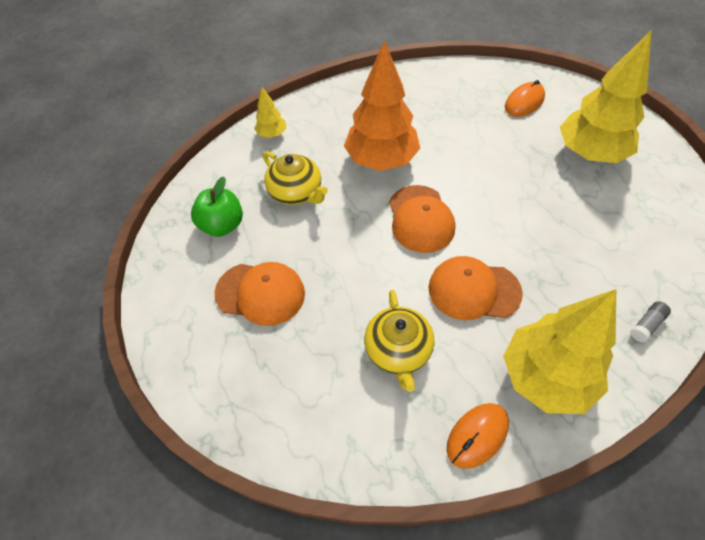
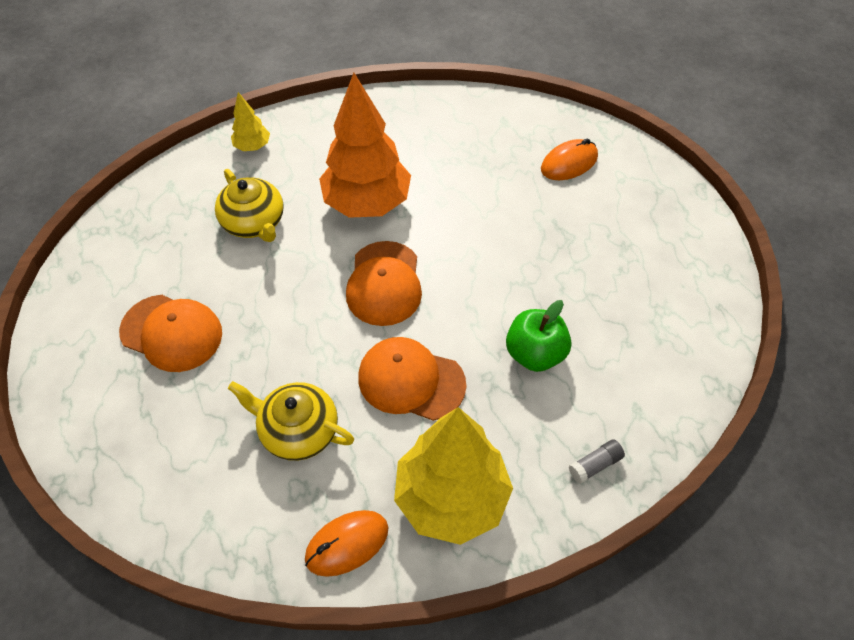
camera: 10 degrees right, 0 degrees up
green apple [191,177,243,237] -> green apple moved to [506,300,571,372]
yellow teapot [364,290,435,392] -> yellow teapot turned 105 degrees clockwise [228,381,354,461]
yellow tree [560,31,651,163] -> none

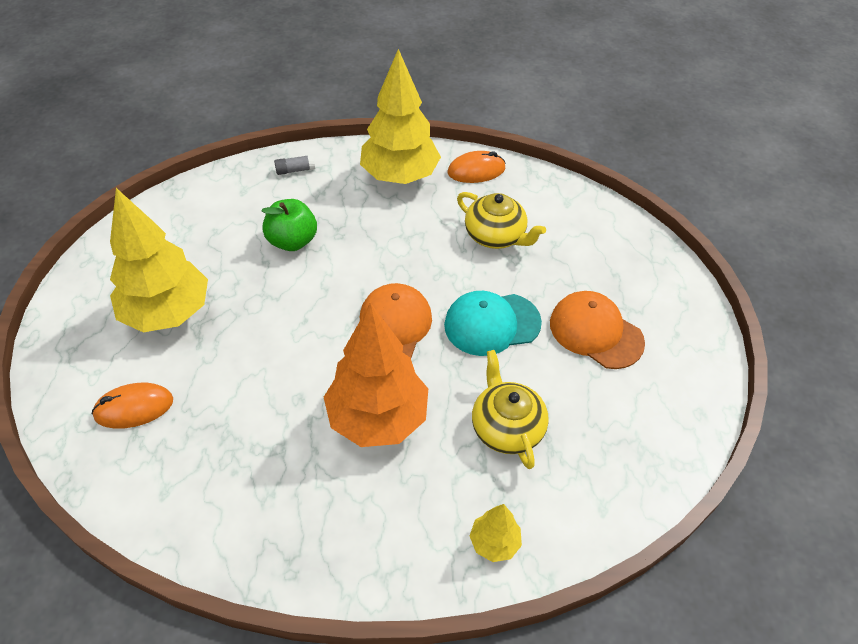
camera: 165 degrees left, 5 degrees down
orange cap [358,337,467,421] -> none
none -> yellow tree [110,188,208,332]
none -> turquoise cap [444,291,542,356]

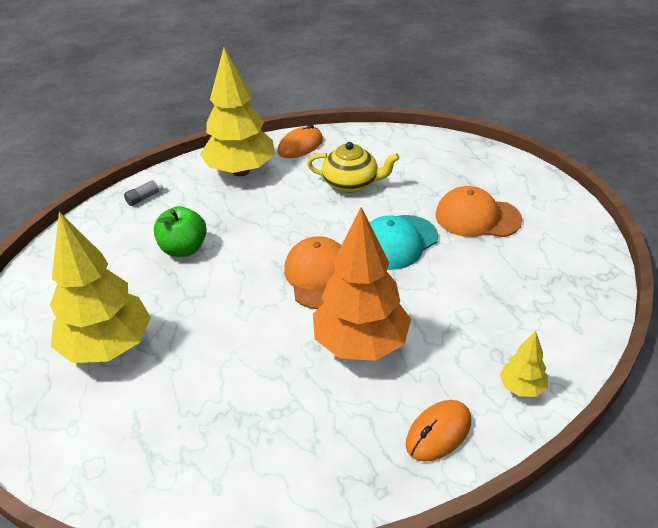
camera: 25 degrees left, 10 degrees down
orange mouse [92,383,173,429] -> orange mouse moved to [406,400,471,462]
yellow teapot [472,350,549,469] -> none

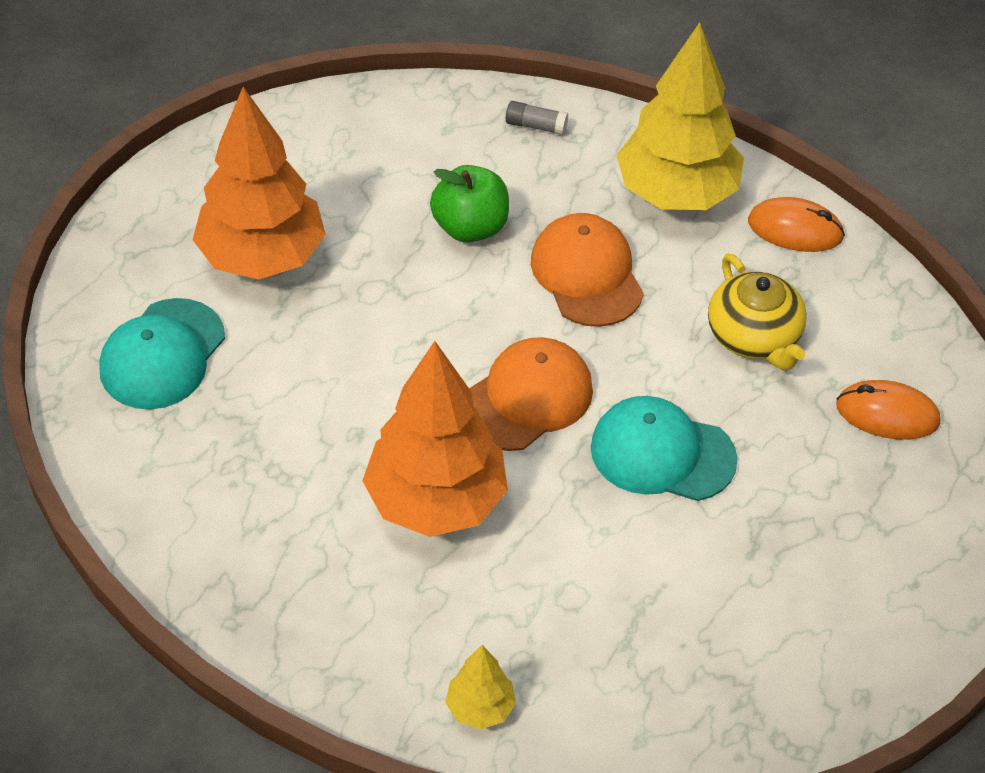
camera: 55 degrees right, 10 degrees up
yellow tree [50,212,151,363] -> orange tree [193,87,326,279]
orange mouse [406,400,471,462] -> orange mouse moved to [836,380,941,440]
orange cap [436,186,522,237] -> orange cap moved to [531,213,644,327]
none -> turquoise cap [99,298,225,409]

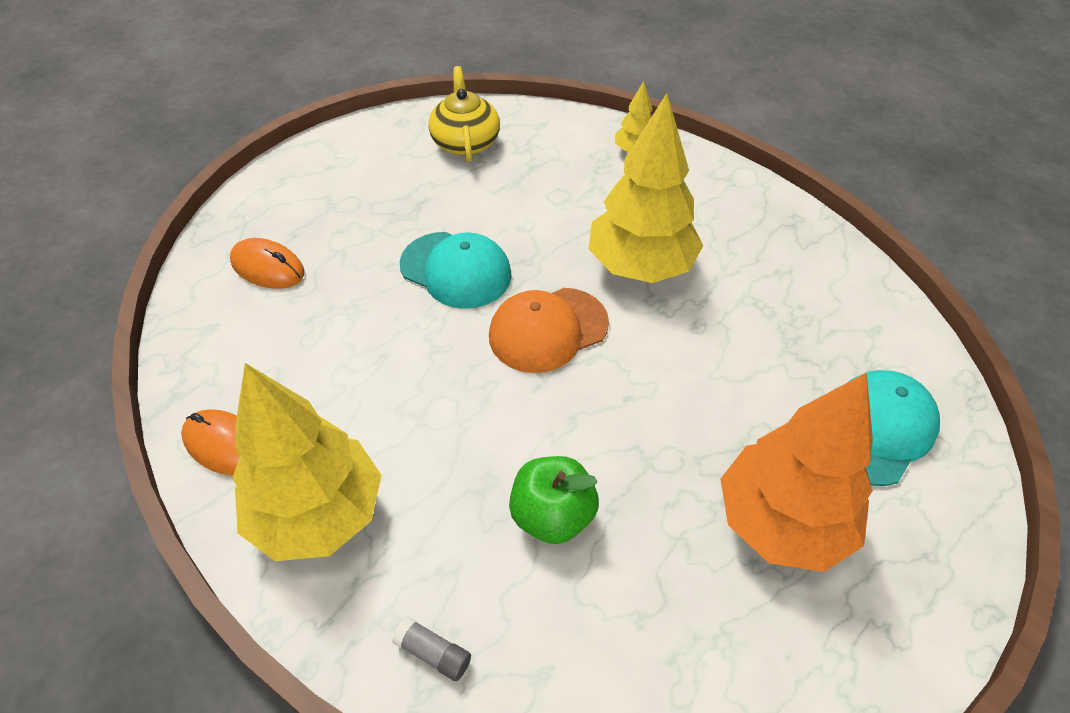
camera: 165 degrees left, 0 degrees up
orange tree [362,341,508,537] -> yellow tree [589,93,703,283]
orange cap [531,213,644,327] -> none
yellow teapot [708,254,807,370] -> yellow teapot moved to [429,66,500,162]

